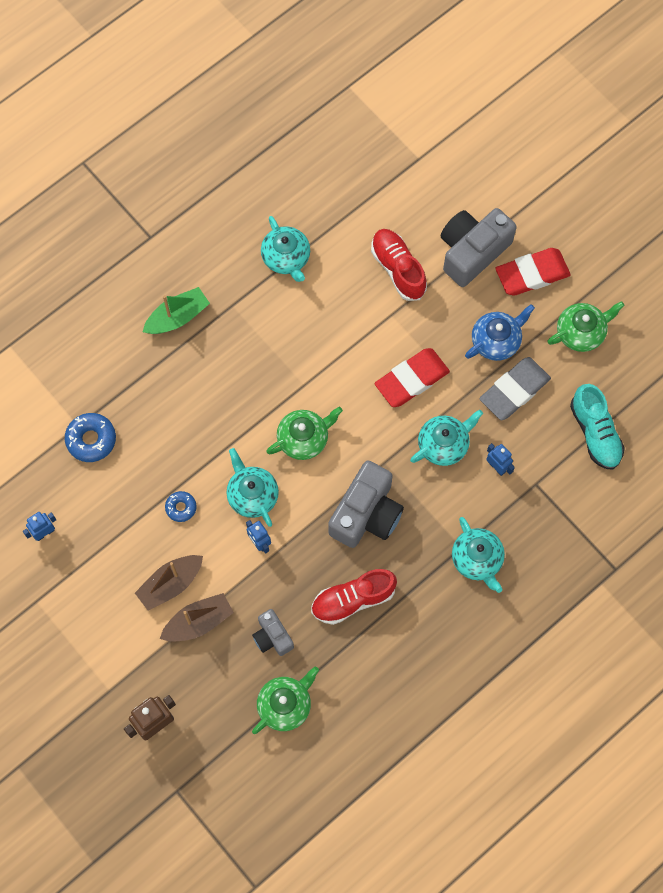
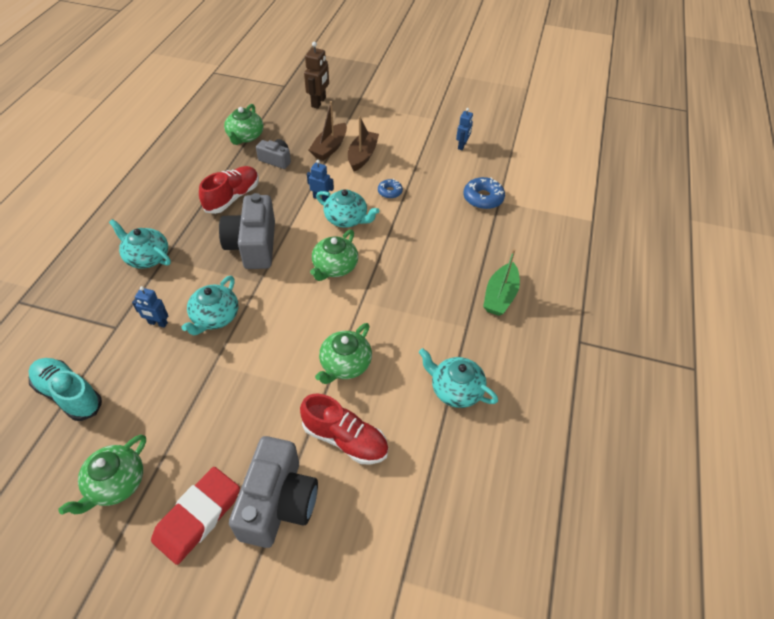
camera: 145 degrees right, 20 degrees down
red eraser [375,348,450,407] -> none
blue teapot [465,304,535,361] -> none
grey eraser [480,357,551,420] -> none
none -> green teapot [315,323,372,384]

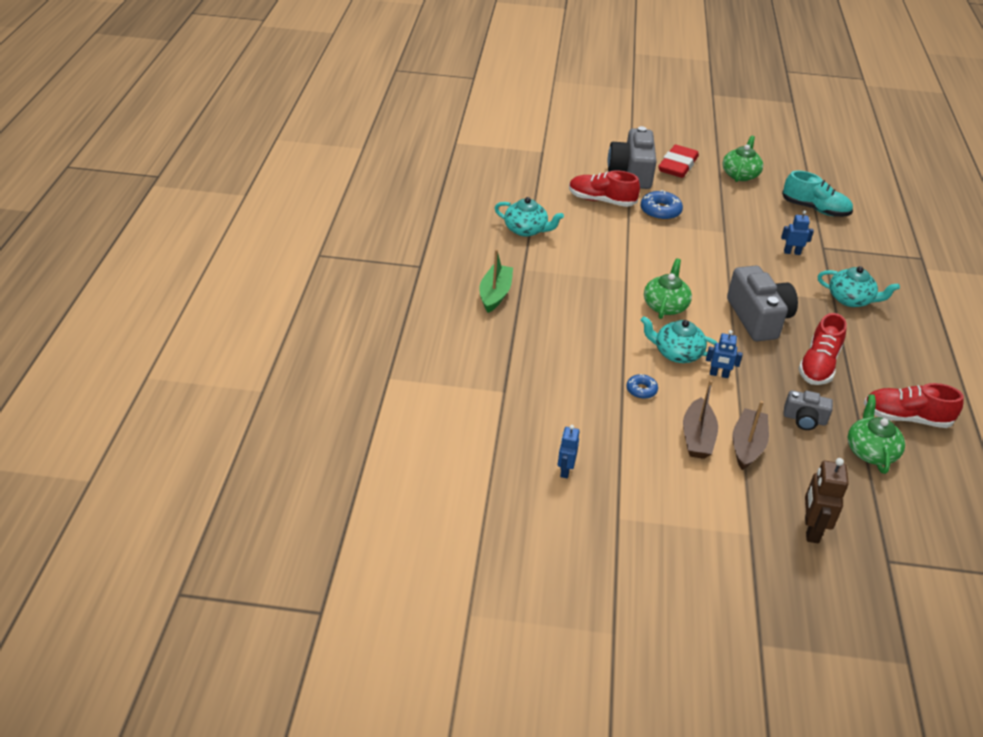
camera: 170 degrees right, 10 degrees down
turquoise teapot [181,276,238,335] -> none
green teapot [315,323,372,384] -> none
blue donut [463,177,505,209] -> blue donut moved to [641,190,683,220]
none -> red shoe [864,383,964,428]

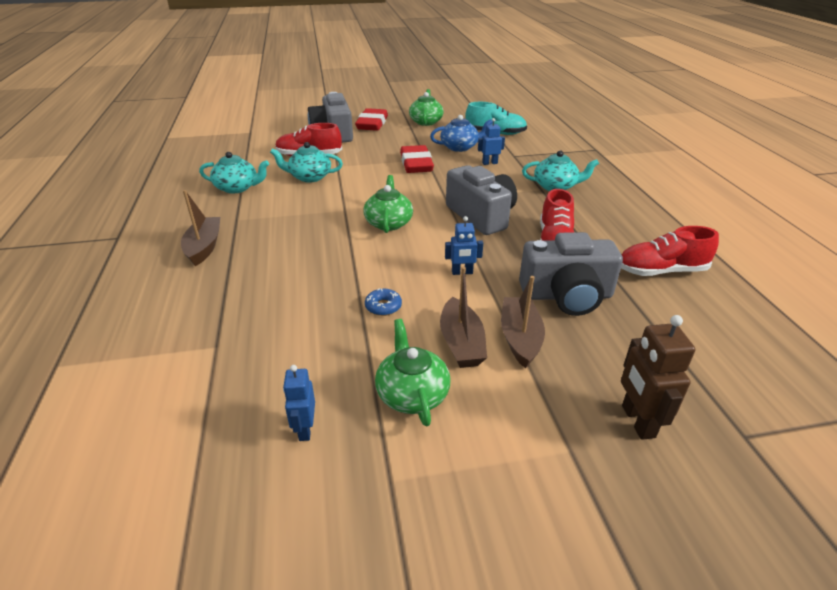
camera: 15 degrees left, 5 degrees down
green boat [479,249,513,313] -> brown boat [181,190,220,266]
blue donut [641,190,683,220] -> none
turquoise teapot [641,316,718,363] -> turquoise teapot moved to [270,142,343,182]
grey camera [784,390,833,430] -> grey camera [519,232,623,316], size x1.86
green teapot [848,394,905,474] -> green teapot moved to [375,319,451,426]
none -> red eraser [400,145,434,173]
none -> blue teapot [430,115,493,152]

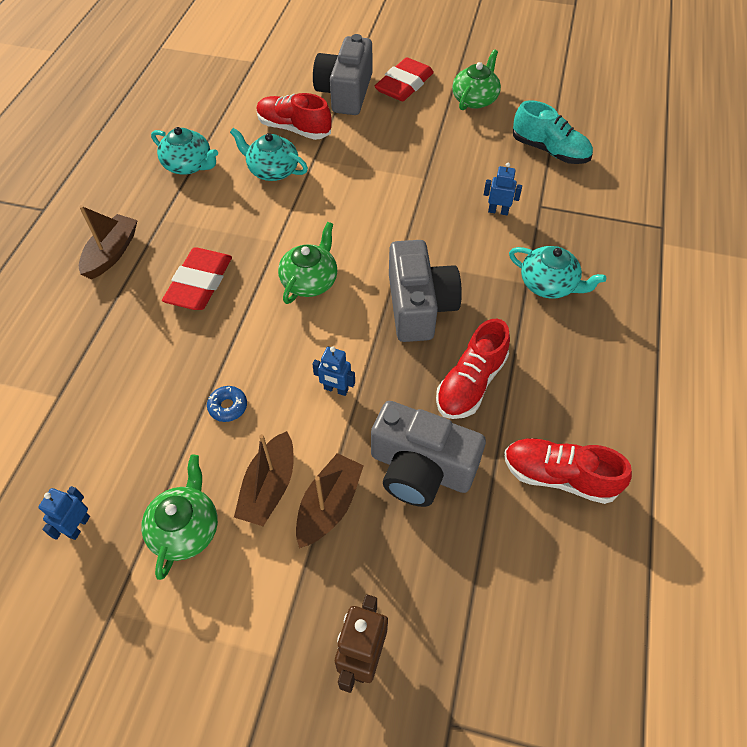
camera: 25 degrees right, 20 degrees up
red eraser [400,145,434,173] -> red eraser moved to [162,247,232,310]
blue teapot [430,115,493,152] -> none

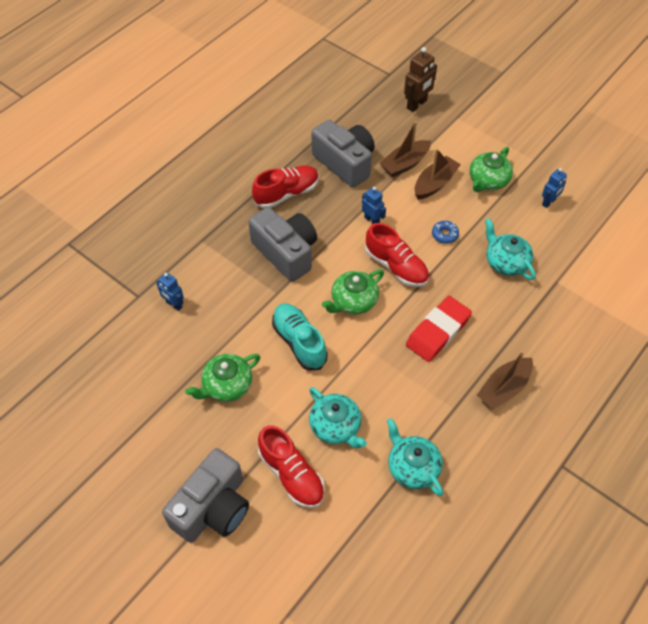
camera: 155 degrees left, 0 degrees up
red eraser [375,57,434,101] -> none
grey camera [389,240,462,342] -> grey camera turned 120 degrees clockwise [248,207,317,282]
green teapot [452,49,501,110] -> green teapot moved to [185,354,260,402]
red shoe [504,438,632,504] -> red shoe moved to [365,223,429,287]
turquoise teapot [509,246,606,298] -> turquoise teapot moved to [485,218,536,280]
turquoise shoe [513,100,593,164] -> turquoise shoe moved to [272,303,328,371]

